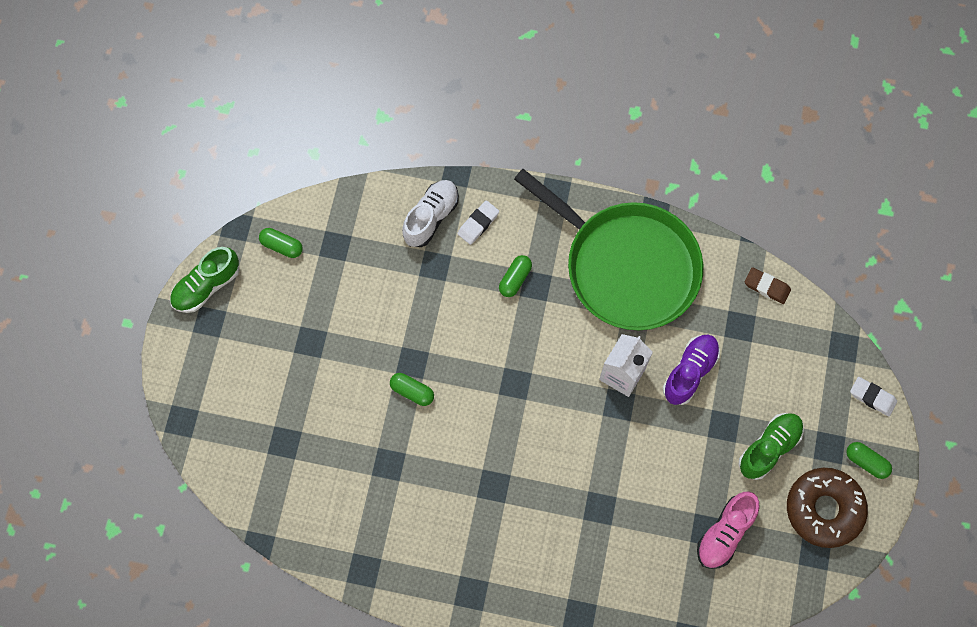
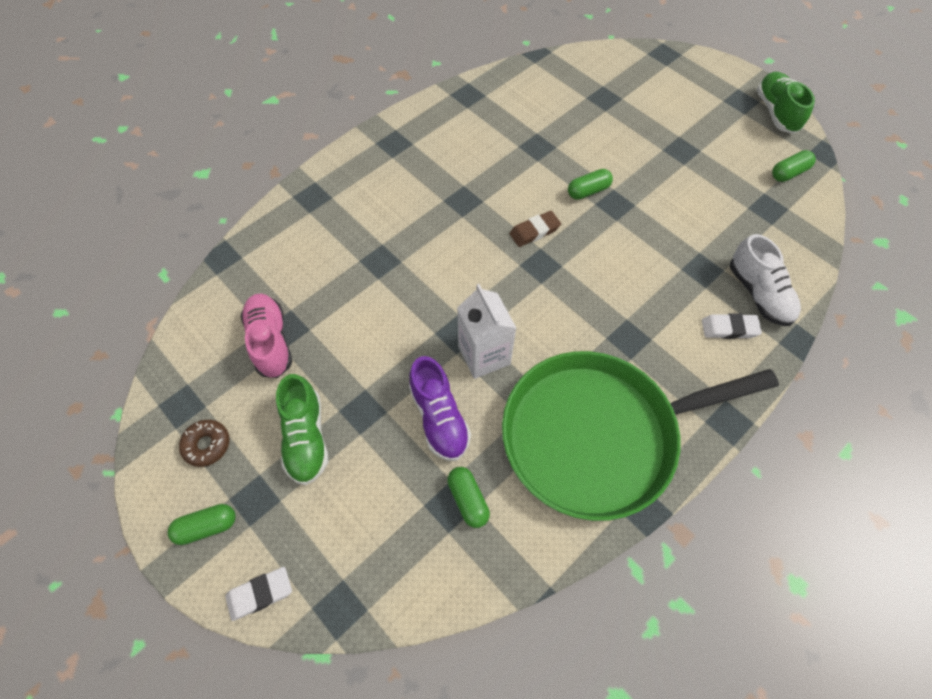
camera: 125 degrees right, 10 degrees down
white eraser [457,200,499,245] -> white eraser turned 75 degrees counterclockwise [702,313,762,339]
green capsule [499,255,532,297] -> green capsule moved to [447,467,490,528]
brown eraser [745,267,791,304] -> brown eraser moved to [510,211,561,247]
brown donut [787,468,868,548] -> brown donut [179,420,229,467], size x0.49

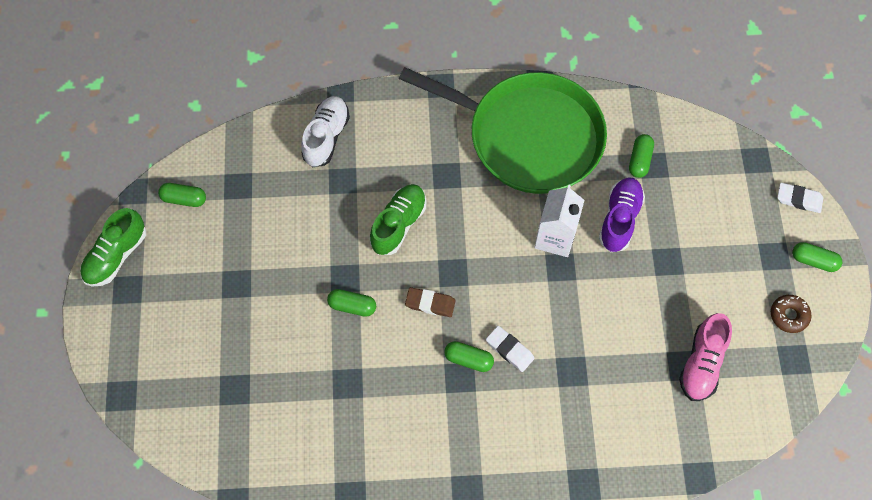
camera: 140 degrees left, 5 degrees up
green shoe [276,374,328,485] -> green shoe moved to [370,184,426,255]
white eraser [702,313,762,339] -> white eraser moved to [486,326,534,372]
none -> green capsule [444,341,494,372]

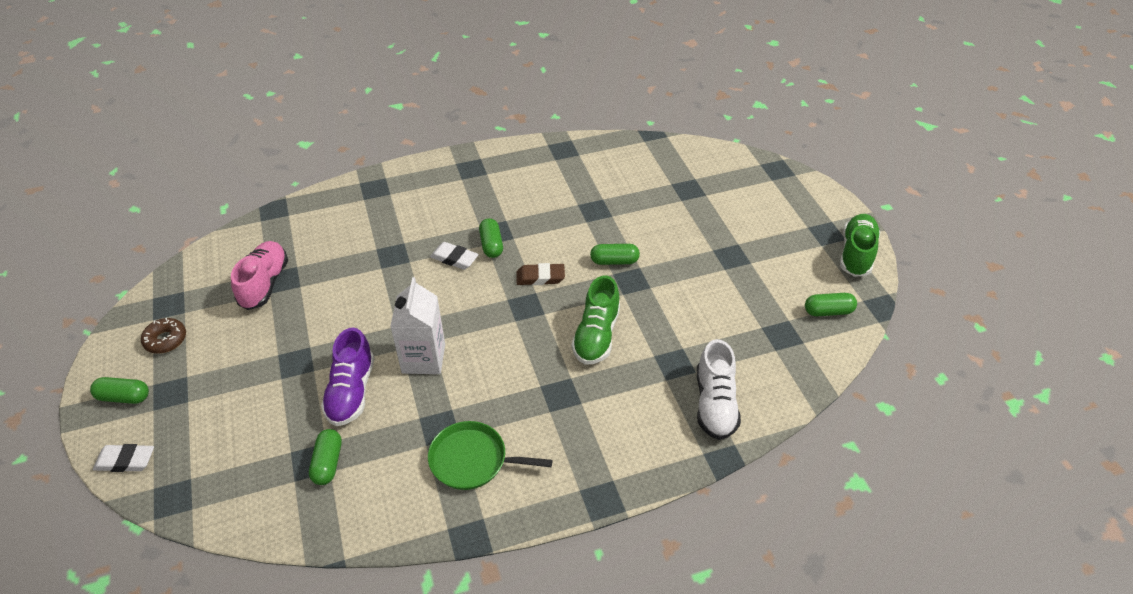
camera: 165 degrees right, 20 degrees down
green pan [399,67,607,194] -> green pan [428,421,553,490], size x0.45
green capsule [444,341,494,372] -> green capsule turned 75 degrees clockwise [479,218,503,258]

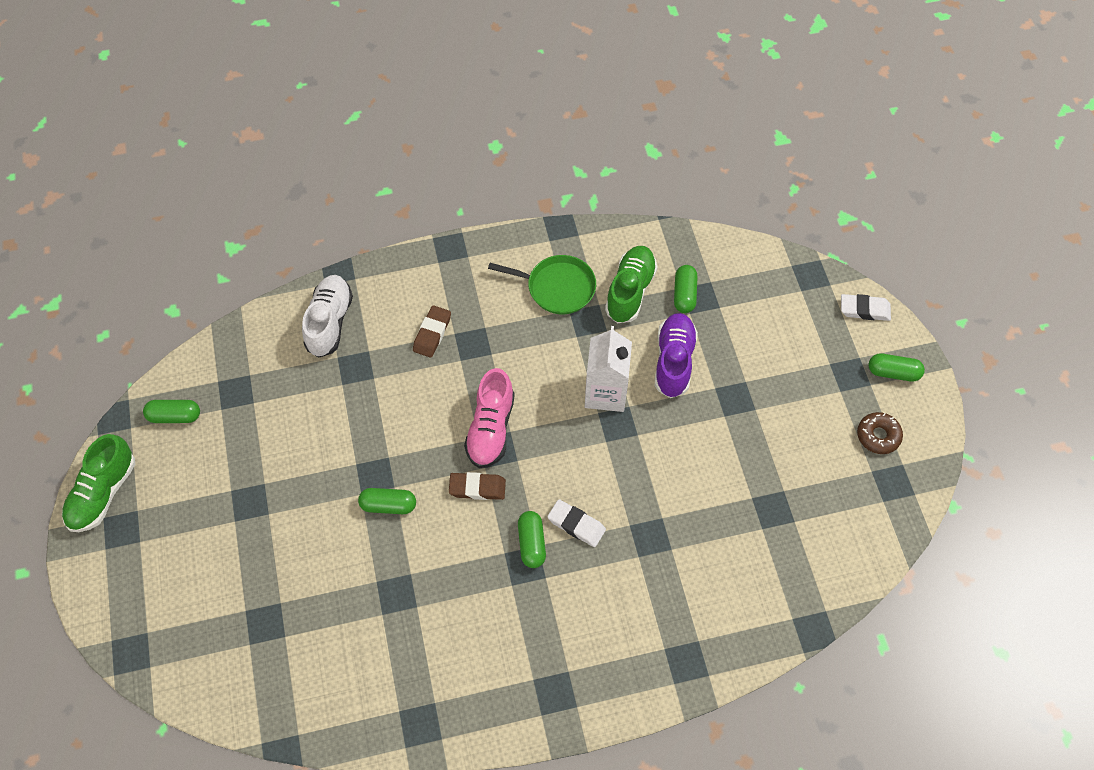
camera: 175 degrees left, 15 degrees up
pink shoe [231,241,288,310] -> pink shoe moved to [464,368,515,468]
green shoe [572,276,620,365] -> green shoe moved to [605,246,658,323]
none -> brown eraser [413,305,451,358]

